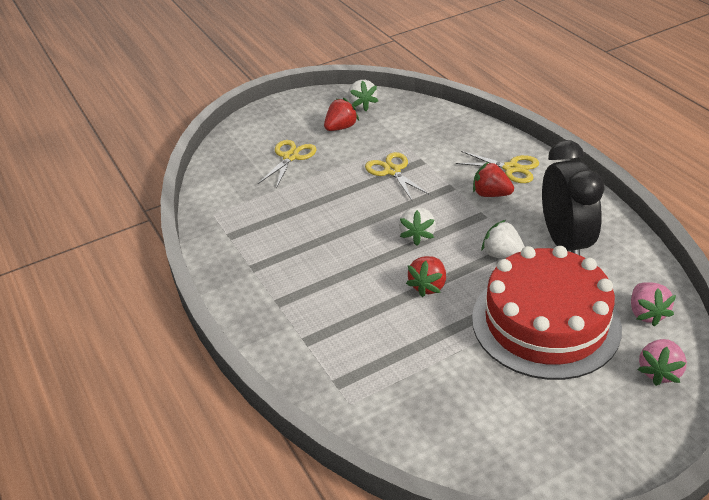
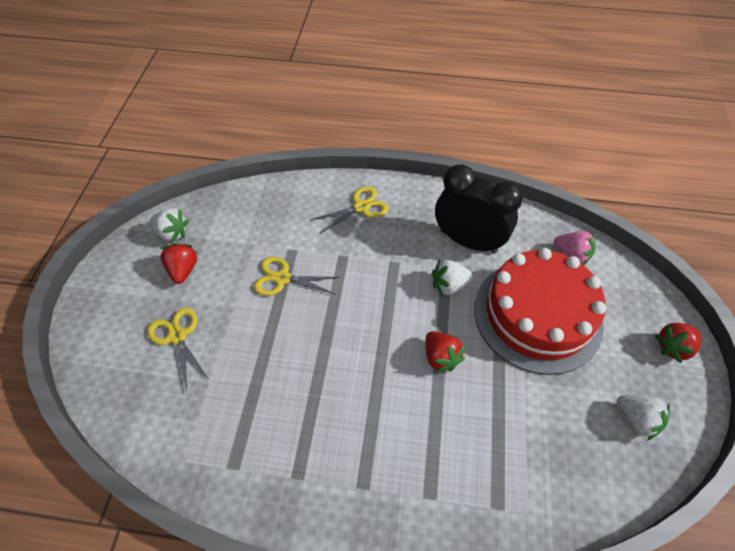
camera: 55 degrees left, 15 degrees up
white strawberry [399,207,436,246] -> white strawberry moved to [616,395,670,441]
red strawberry [473,162,514,197] -> red strawberry moved to [655,323,701,363]
pink strawberry [637,339,687,386] -> none

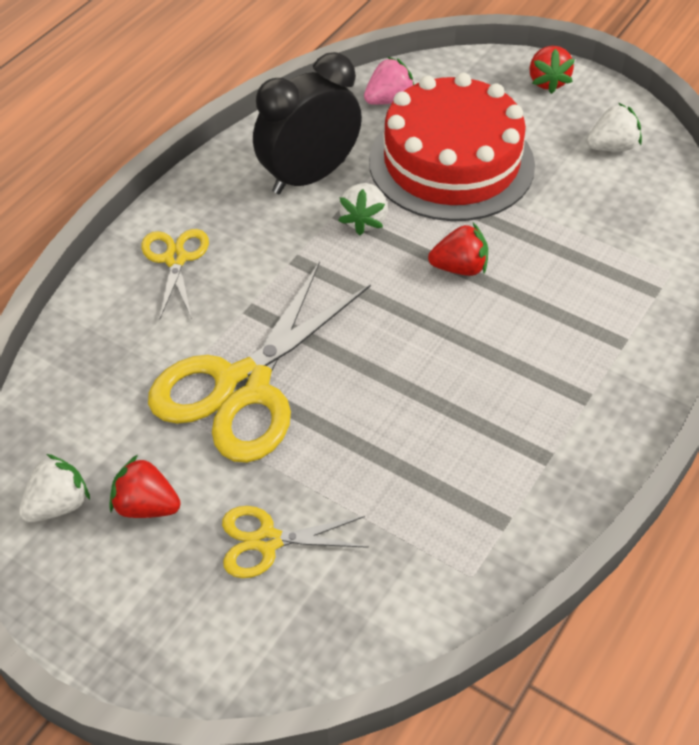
camera: 65 degrees left, 5 degrees down
yellow scissors [254,256,340,296] -> yellow scissors [148,261,371,463], size x1.99

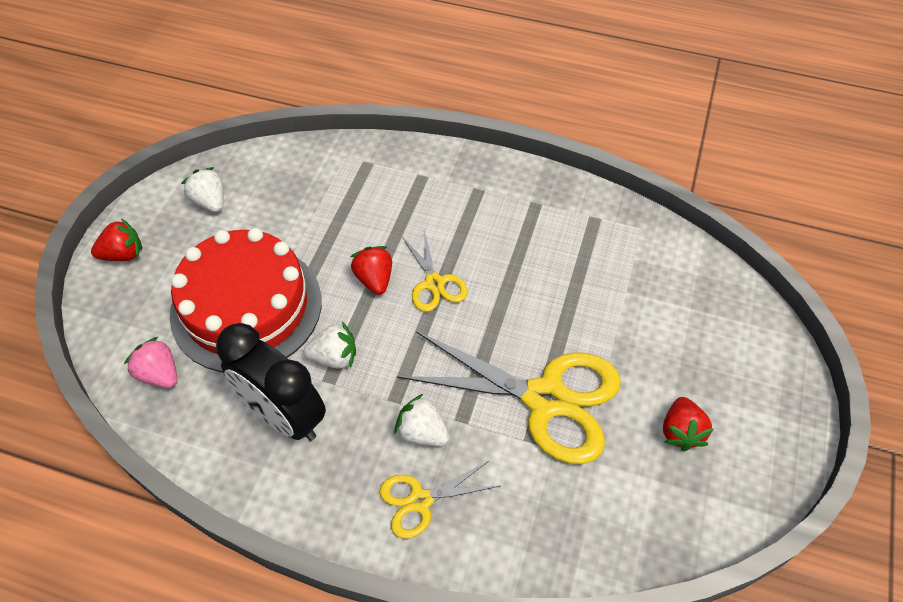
camera: 105 degrees left, 5 degrees up
white strawberry [19,454,90,522] -> white strawberry moved to [394,394,449,446]
yellow scissors [222,506,369,578] -> yellow scissors moved to [401,230,468,312]

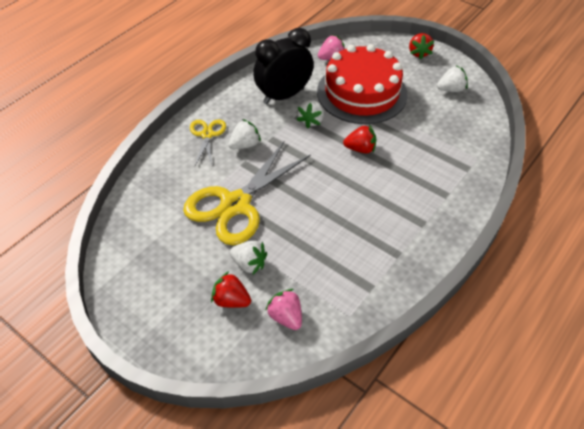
camera: 110 degrees right, 5 degrees down
yellow scissors [401,230,468,312] -> none
red strawberry [663,397,714,451] -> red strawberry moved to [211,271,251,308]
none -> white strawberry [230,241,267,274]
none -> pink strawberry [266,289,302,330]

